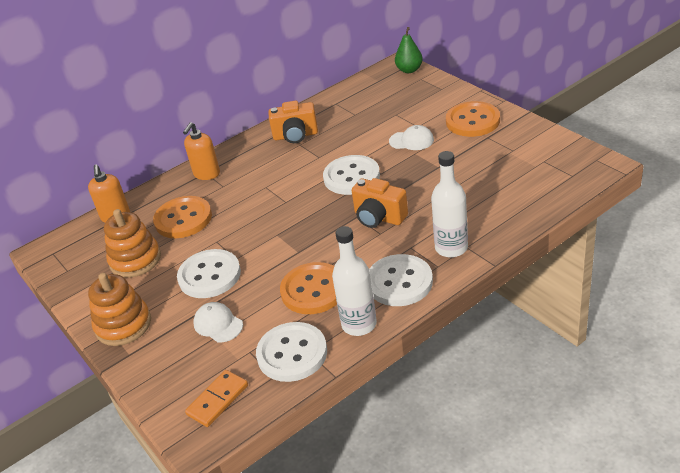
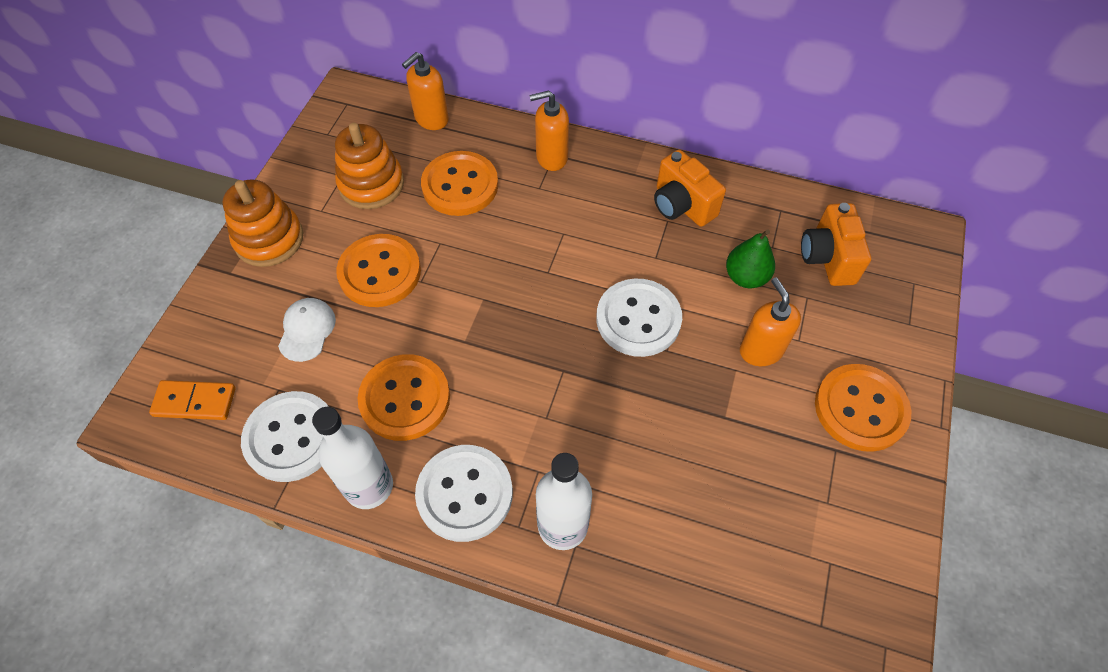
camera: 50 degrees right, 20 degrees up
white button [177,249,241,298] -> orange button [336,234,421,307]
orange camera [352,178,408,228] -> orange camera moved to [801,203,871,286]
white cap [389,125,434,150] -> orange soap dispenser [740,277,801,366]
green pear [395,27,423,73] -> green pear moved to [726,230,775,288]

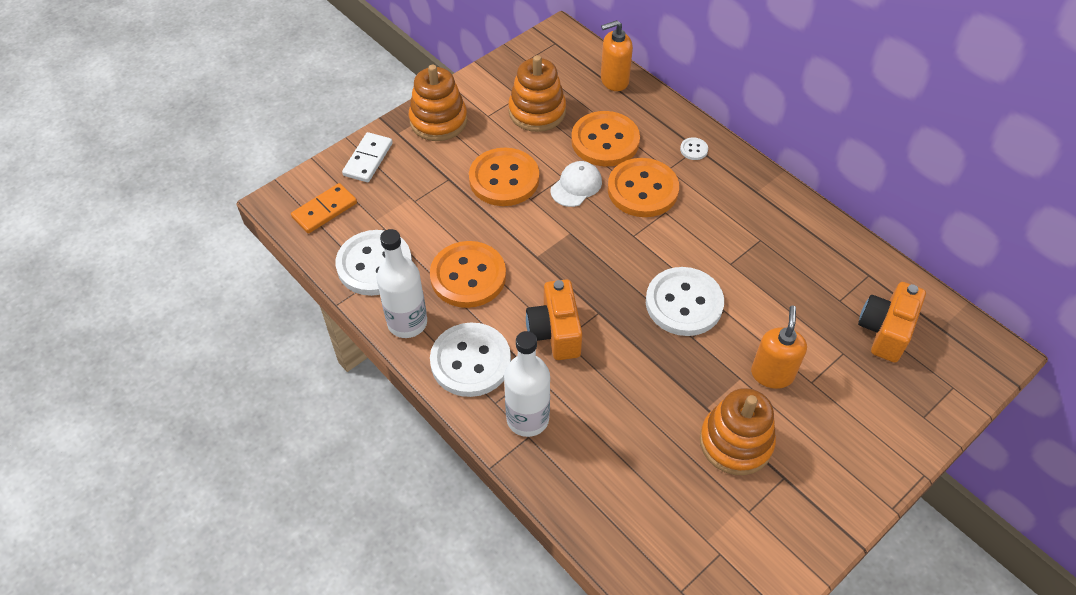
camera: 30 degrees right, 5 degrees down
orange domino [149,380,236,420] -> orange domino turned 75 degrees counterclockwise [291,183,357,234]
white cap [278,298,336,362] -> white cap moved to [551,161,602,207]
orange soap dispenser [529,91,569,171] -> white button [680,137,708,160]
orange camera [654,150,726,227] -> orange camera moved to [526,279,582,360]
green pear [726,230,775,288] -> none
orange button [815,364,911,452] -> orange button moved to [608,158,679,217]
none -> white domino [342,132,393,182]
none -> orange stacking toy [700,388,776,475]

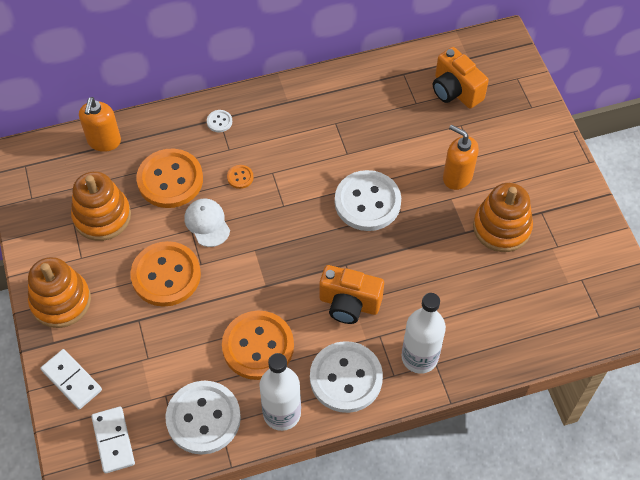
camera: 65 degrees left, 5 degrees up
orange domino [291,183,357,234] -> white domino [91,406,135,473]
orange button [608,158,679,217] -> orange button [227,165,254,189], size x0.40

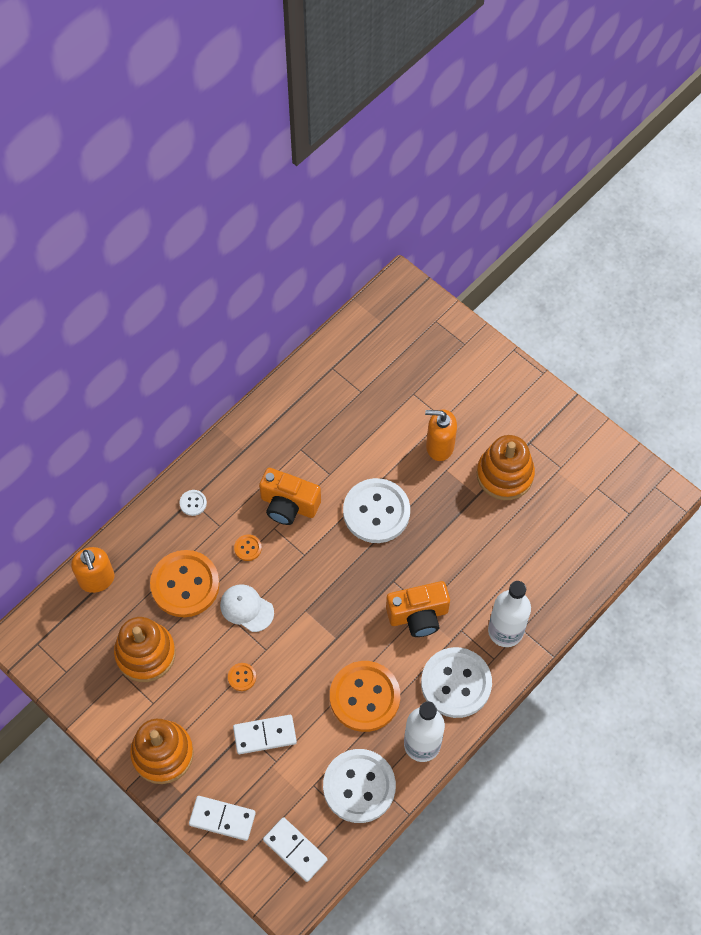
camera: 30 degrees left, 5 degrees up
orange button [131,241,201,307] -> orange button [228,663,256,691], size x0.40
orange camera [433,47,489,109] -> orange camera moved to [259,468,321,525]
none -> white domino [233,715,297,754]

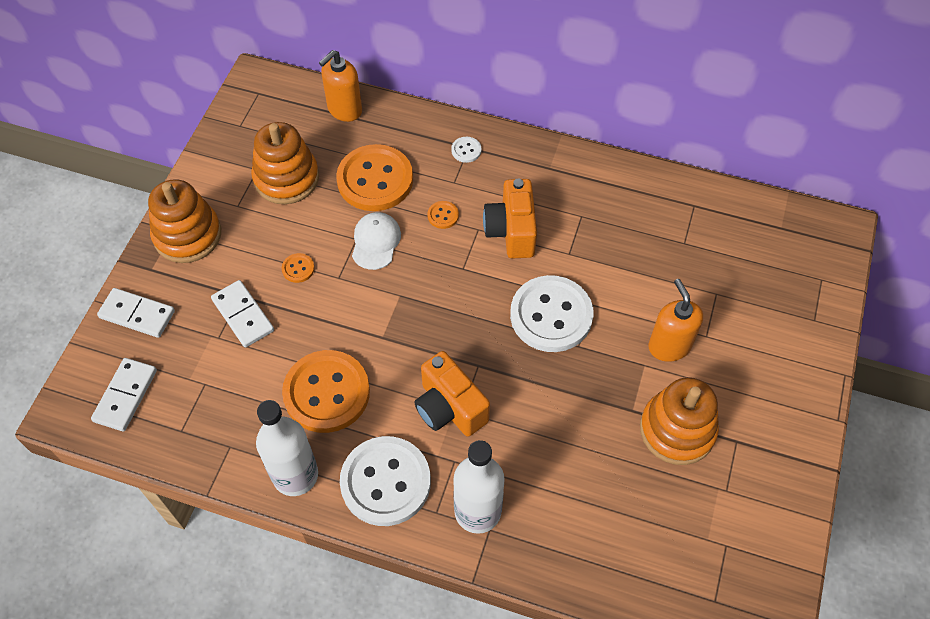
camera: 65 degrees right, 5 degrees down
white domino [189,796,256,841] -> white domino turned 60 degrees counterclockwise [97,288,175,338]
white button [323,749,396,823] -> none

